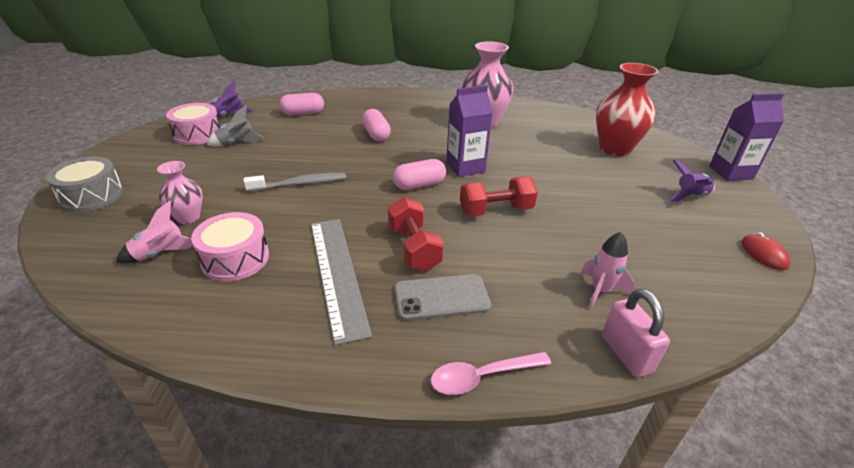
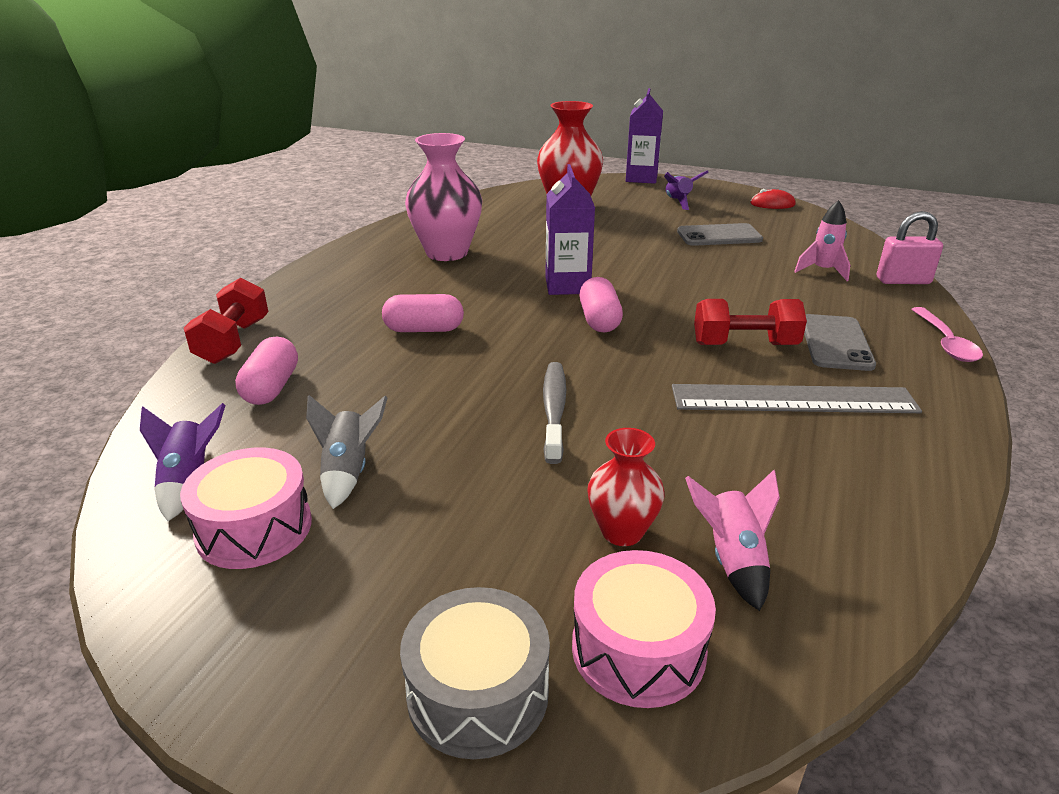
camera: 70 degrees left, 5 degrees down
pink vase [157,161,203,224] -> red vase [587,428,665,546]
pink drum [191,212,269,281] -> pink drum moved to [572,550,716,708]
red dumbbell [460,177,538,216] -> red dumbbell moved to [184,278,268,364]
none -> grey phone [677,223,763,246]

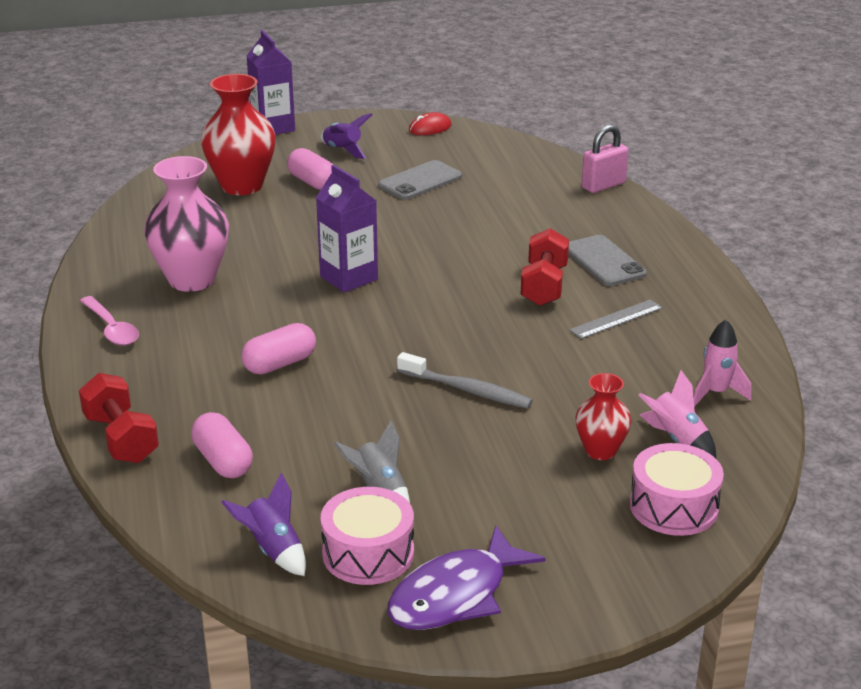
camera: 35 degrees left, 0 degrees up
grey drum [400,587,550,759] -> none
grey toothbrush [543,362,566,464] -> grey toothbrush turned 150 degrees clockwise [397,352,533,409]
pink capsule [579,277,623,332] -> pink capsule moved to [287,148,333,190]
grey ruler [672,384,922,413] -> grey ruler [569,300,663,339], size x0.54
red dumbbell [694,299,807,345] -> red dumbbell turned 45 degrees counterclockwise [521,228,569,306]
pink rocket [794,200,850,281] -> pink rocket moved to [694,320,751,407]
pink spoon [911,307,983,362] -> pink spoon moved to [80,296,139,345]
none -> purple fish [388,526,546,630]

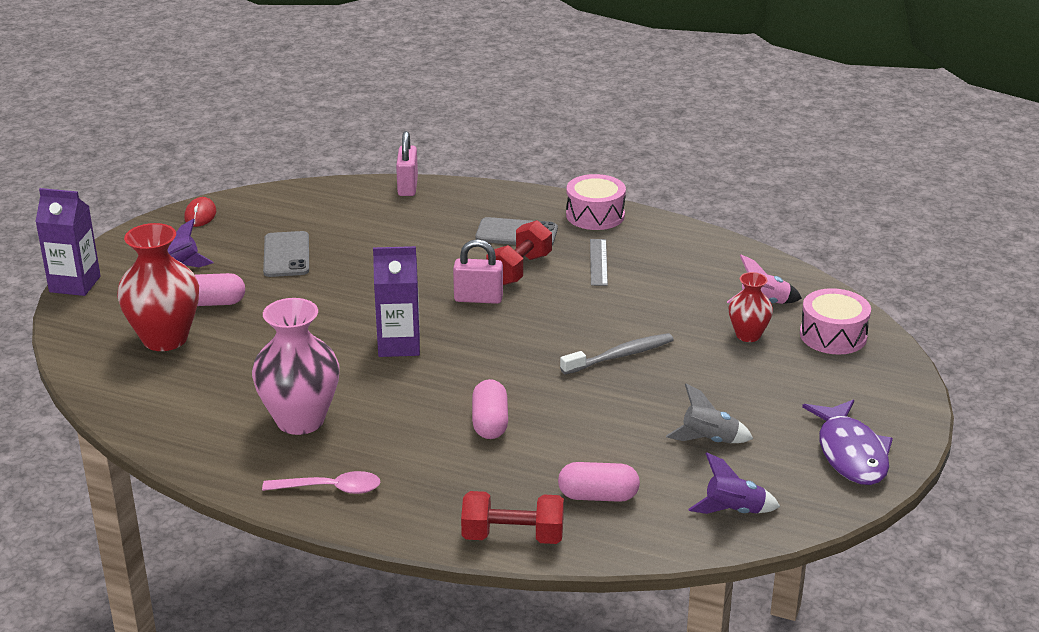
camera: 55 degrees left, 0 degrees up
pink drum [320,487,414,585] -> pink drum moved to [566,174,626,230]
red dumbbell [521,228,569,306] -> red dumbbell turned 75 degrees clockwise [486,220,552,285]
pink rocket [694,320,751,407] -> none
none -> pink padlock [453,239,503,304]

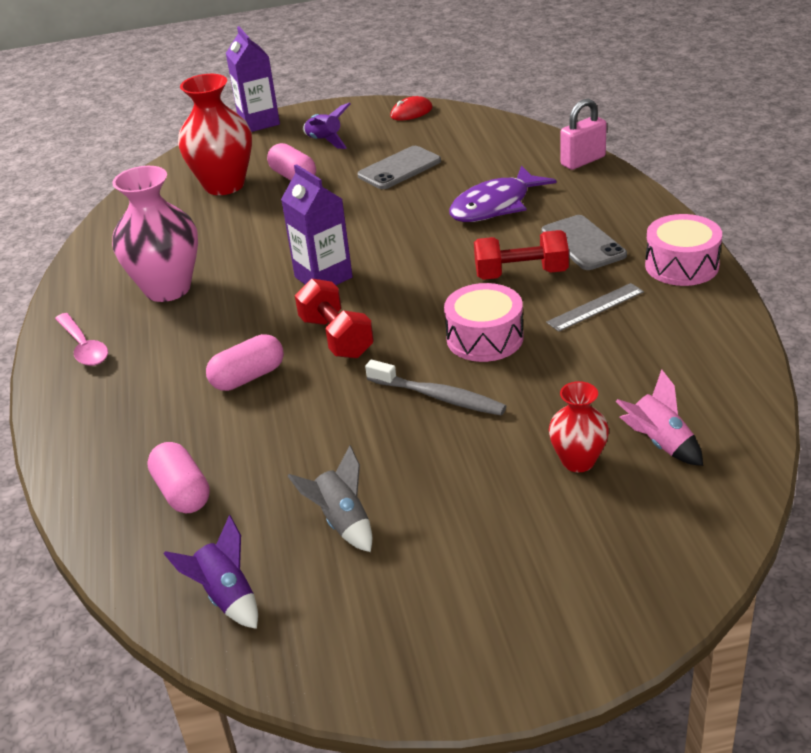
camera: 60 degrees right, 5 degrees up
pink padlock [453,239,503,304] -> none
red dumbbell [461,491,564,544] -> red dumbbell moved to [295,279,374,358]
pink drum [800,288,871,355] -> pink drum moved to [444,283,523,362]
purple fish [802,400,893,485] -> purple fish moved to [449,165,556,222]

